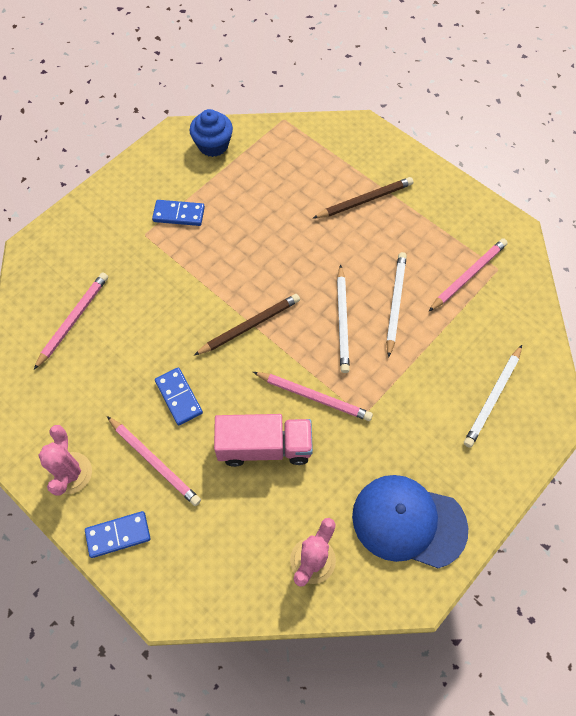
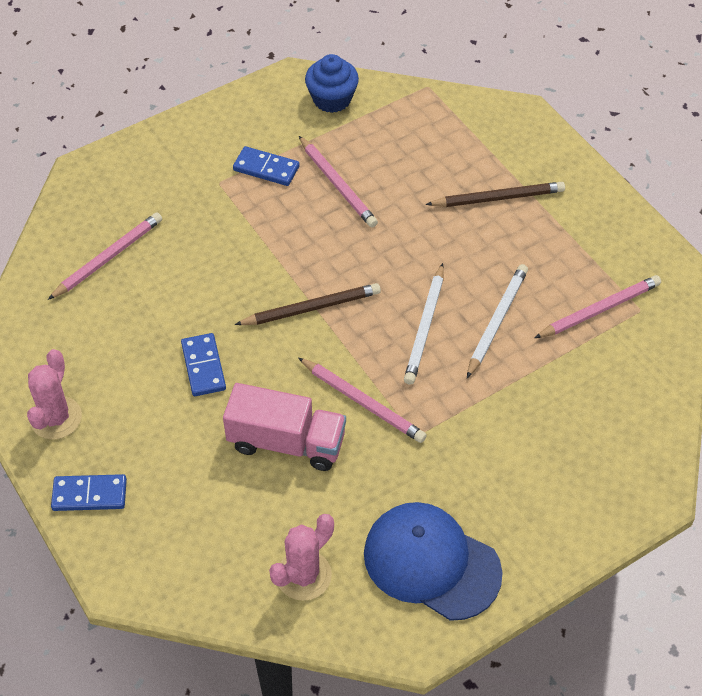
camera: 15 degrees right, 10 degrees down
pink pencil [107,416,201,506] -> pink pencil moved to [299,136,378,227]
white pencil [464,345,522,448] -> none

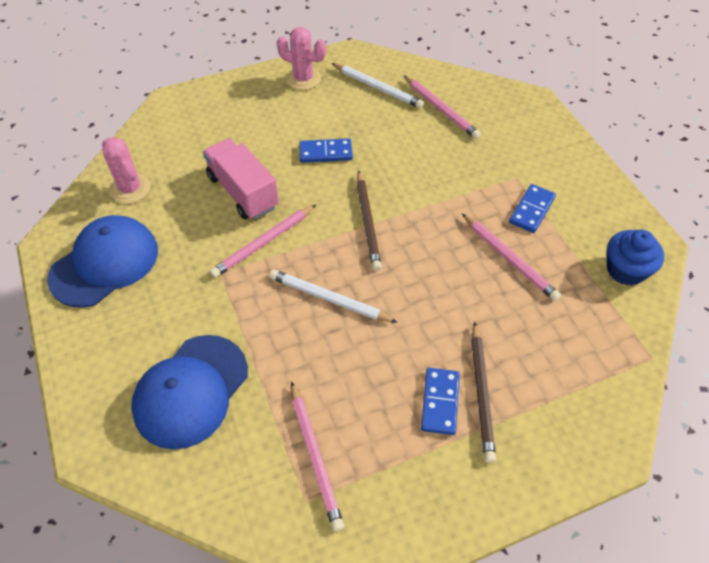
camera: 100 degrees right, 0 degrees up
blue domino [51,474,127,511] -> blue domino moved to [421,368,460,435]
pink truck [223,383,346,471] -> pink truck turned 120 degrees clockwise [203,138,279,219]
pink pencil [299,136,378,227] -> pink pencil turned 105 degrees counterclockwise [462,213,561,301]
white pencil [467,264,528,378] -> white pencil moved to [331,63,424,109]
none -> blue cap [131,335,248,449]

